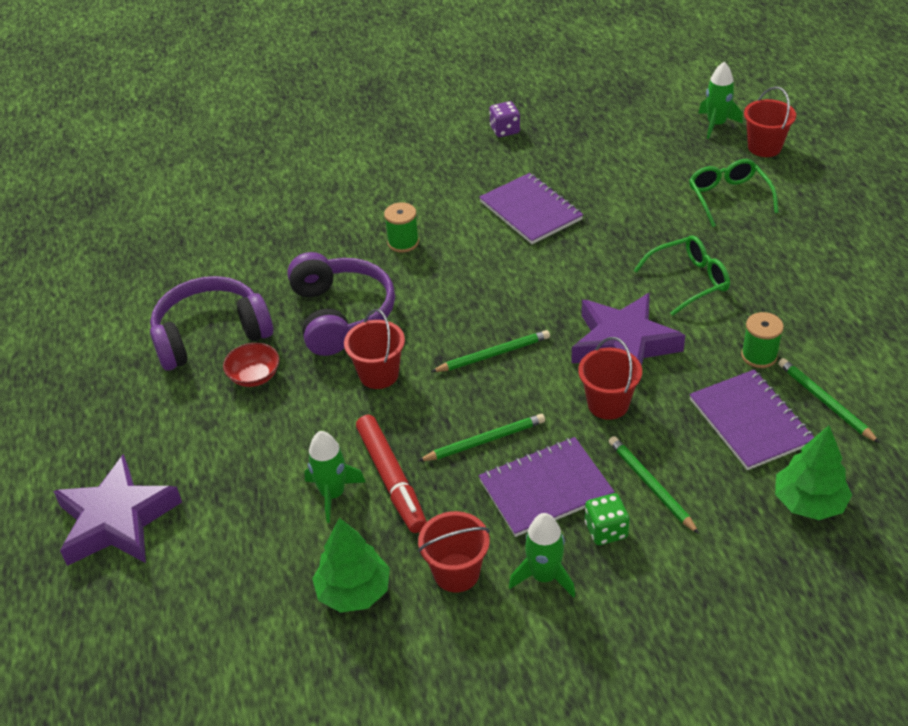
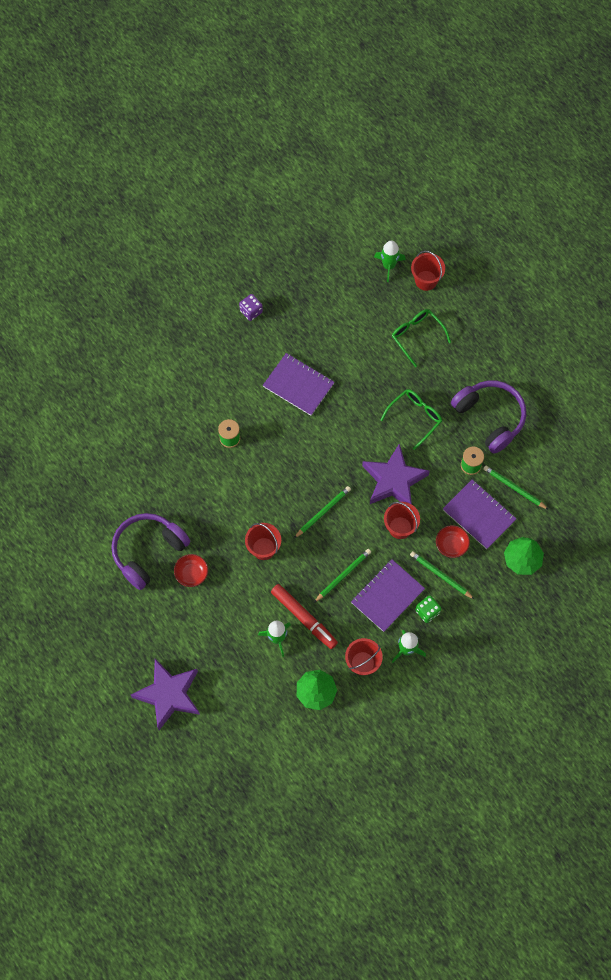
camera: 25 degrees left, 25 degrees up
purple headphones [287,252,395,356] -> purple headphones moved to [451,380,526,454]
none -> red bowl [436,525,470,558]

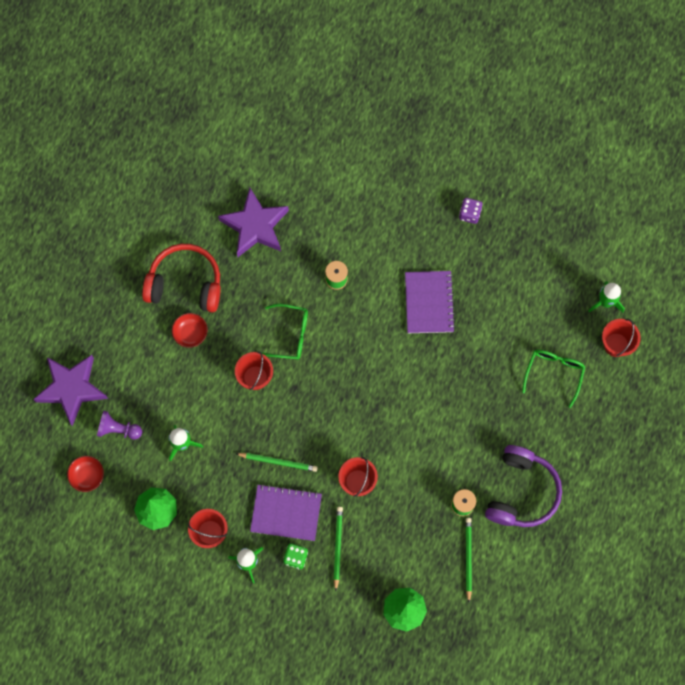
camera: 55 degrees right, 5 degrees up
purple headphones [111,513,190,590] -> red headphones [142,244,221,312]
red marker [271,584,338,649] -> none
green pencil [294,486,351,538] -> none
purple star [362,443,430,504] -> purple star moved to [218,188,289,257]
green glasses [381,389,442,450] -> green glasses moved to [261,304,308,360]
red bowl [436,525,470,558] -> red bowl moved to [67,456,104,492]
purple notebook [443,480,516,549] -> none
none -> purple pawn [97,411,142,440]

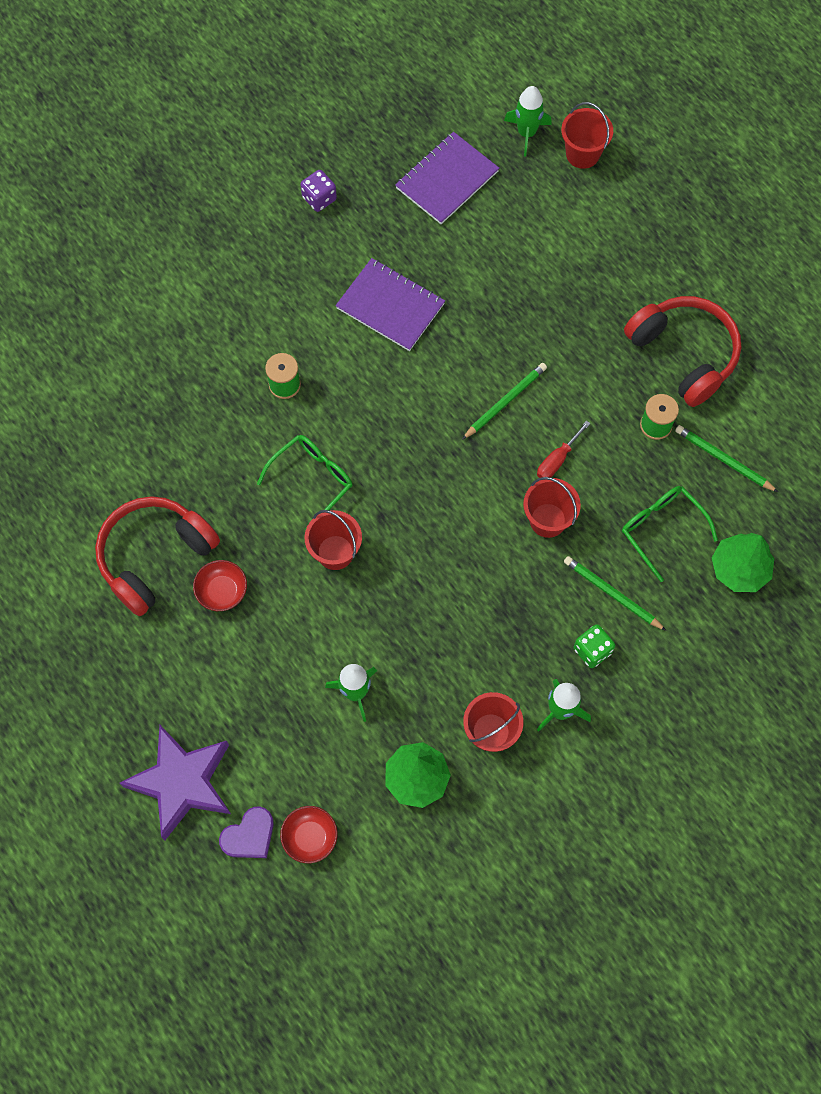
camera: 55 degrees left, 5 degrees down
purple pawn [97,411,142,440] -> none
purple star [218,188,289,257] -> none
green pencil [235,453,318,472] -> green pencil moved to [462,363,547,440]
purple notebook [250,484,322,541] -> purple notebook moved to [395,132,499,224]
purple headphones [485,445,562,527] -> red headphones [624,296,741,407]
green glasses [522,350,585,408] -> green glasses moved to [622,486,718,582]
none -> purple heart [219,806,274,858]
none -> red screwdriver [537,421,591,478]

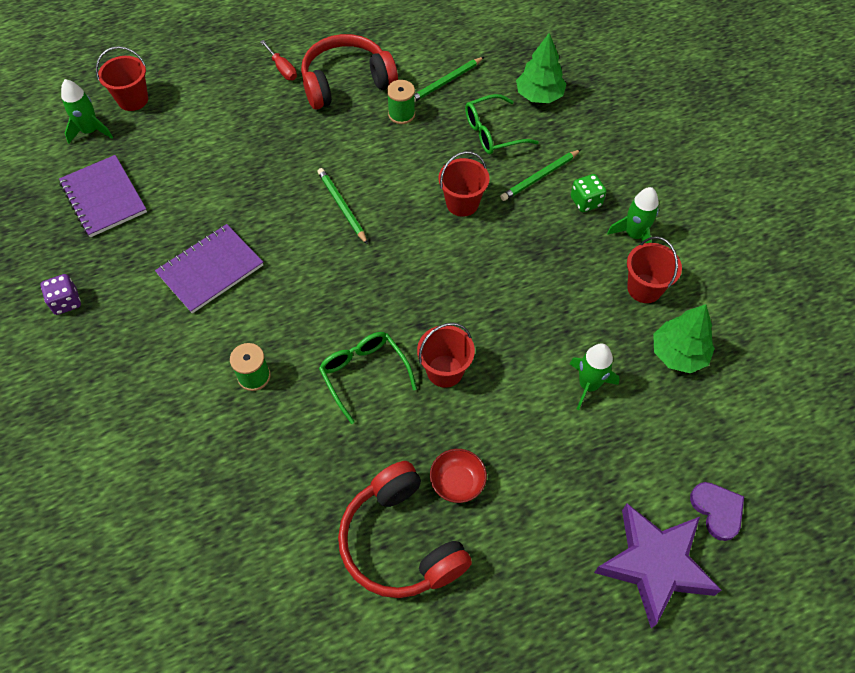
camera: 75 degrees left, 10 degrees down
red bowl [280,806,338,863] -> none
red screwdriver [537,421,591,478] -> red screwdriver moved to [260,40,297,80]

